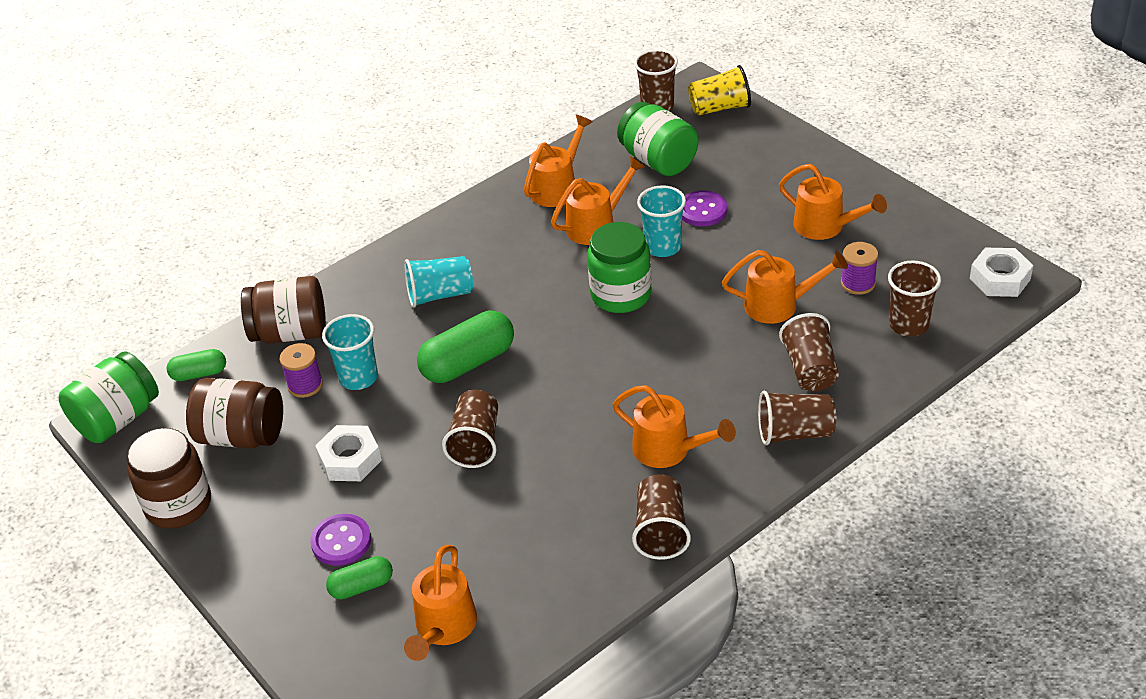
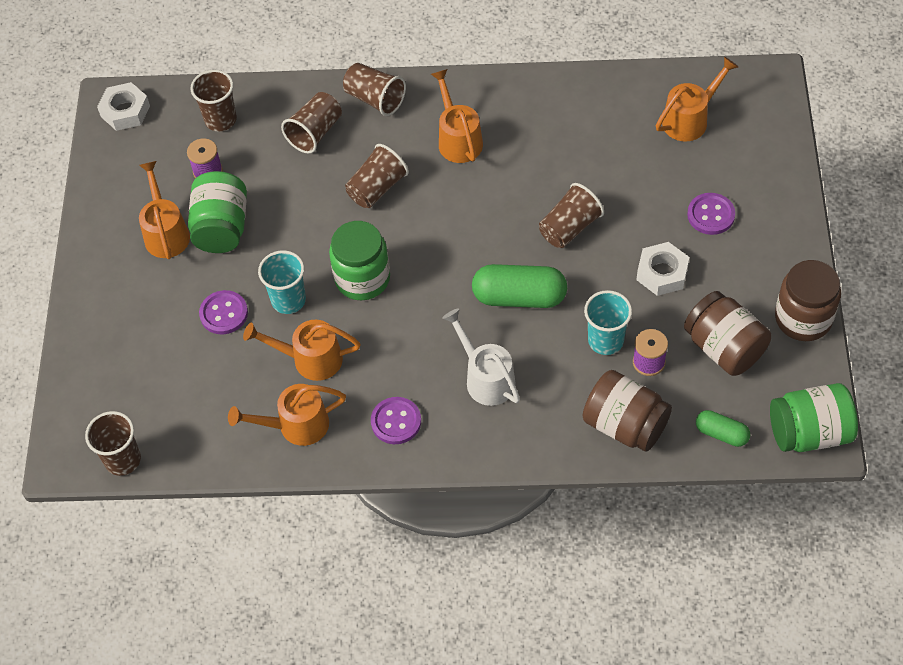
camera: 140 degrees left, 15 degrees up
green capsule [326,556,393,599] -> none
turquoise cup [404,256,473,308] -> white watering can [442,309,520,406]
green jar [617,102,698,176] -> green jar moved to [188,171,247,253]
brown cup [632,474,691,560] -> brown cup moved to [345,144,409,208]
yellow cup [688,65,751,116] -> none
orange watering can [722,250,848,324] -> none
none -> purple button [371,397,421,444]

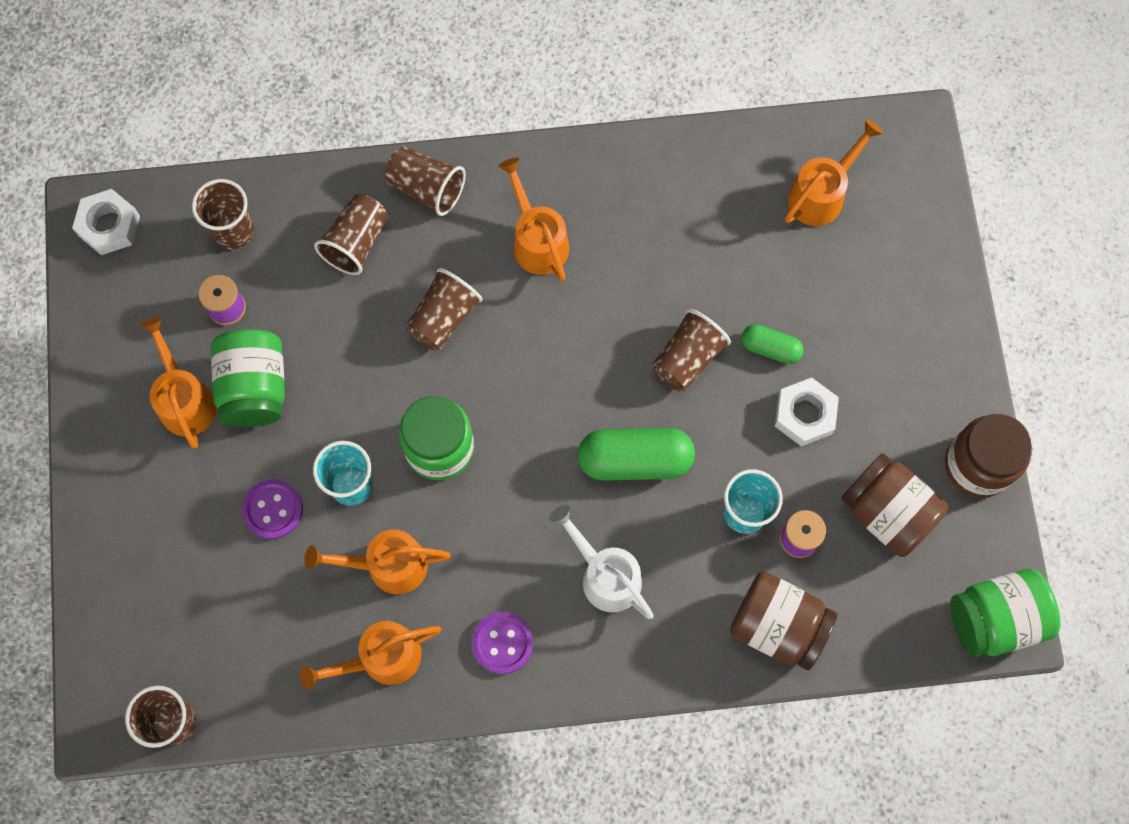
camera: 10 degrees left, 15 degrees up
purple button [687,193,735,235] -> none
green capsule [696,410,750,447] -> green capsule moved to [741,324,804,364]

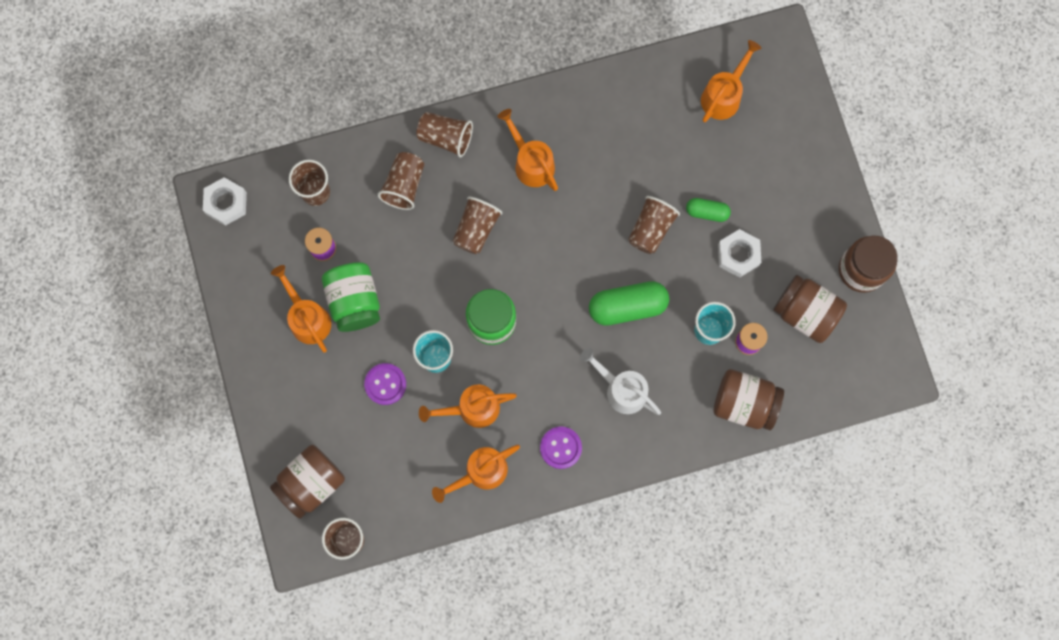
camera: 10 degrees left, 5 degrees up
green jar [950,569,1060,657] -> none
none -> brown jar [270,445,345,519]

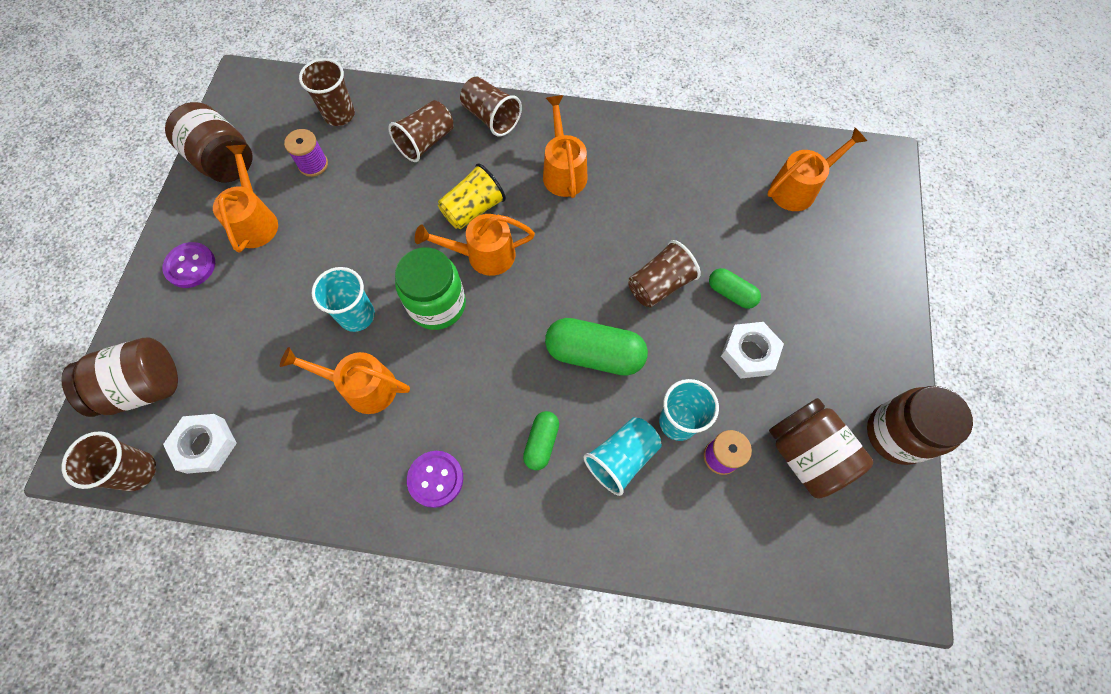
camera: 25 degrees right, 10 degrees down
white nut [203,177,247,226] -> white nut moved to [163,414,237,474]
green jar [322,262,380,332] -> none
purple button [364,363,406,405] -> purple button moved to [162,242,215,288]
orange watering can [432,445,520,503] -> orange watering can moved to [415,214,535,276]
brown cup [452,196,503,254] -> yellow cup [438,163,506,229]
white watering can [580,348,661,415] -> green capsule [523,411,559,470]
brown jar [714,369,784,430] -> brown jar moved to [165,102,252,182]
none -> turquoise cup [583,417,662,496]

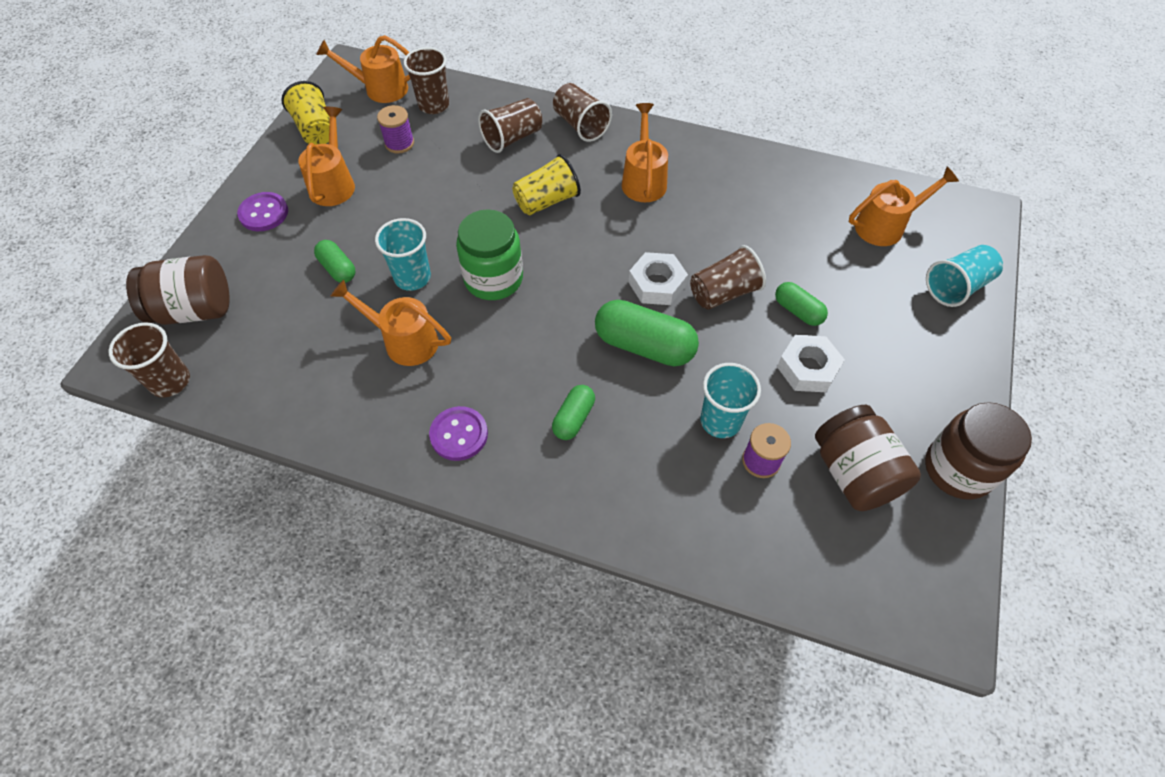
camera: 10 degrees right, 10 degrees down
white nut [163,414,237,474] -> white nut moved to [628,252,688,305]
brown jar [165,102,252,182] -> yellow cup [281,81,330,145]
orange watering can [415,214,535,276] -> orange watering can moved to [316,35,410,103]
turquoise cup [583,417,662,496] -> turquoise cup moved to [926,245,1003,307]
none -> green capsule [314,240,355,283]

